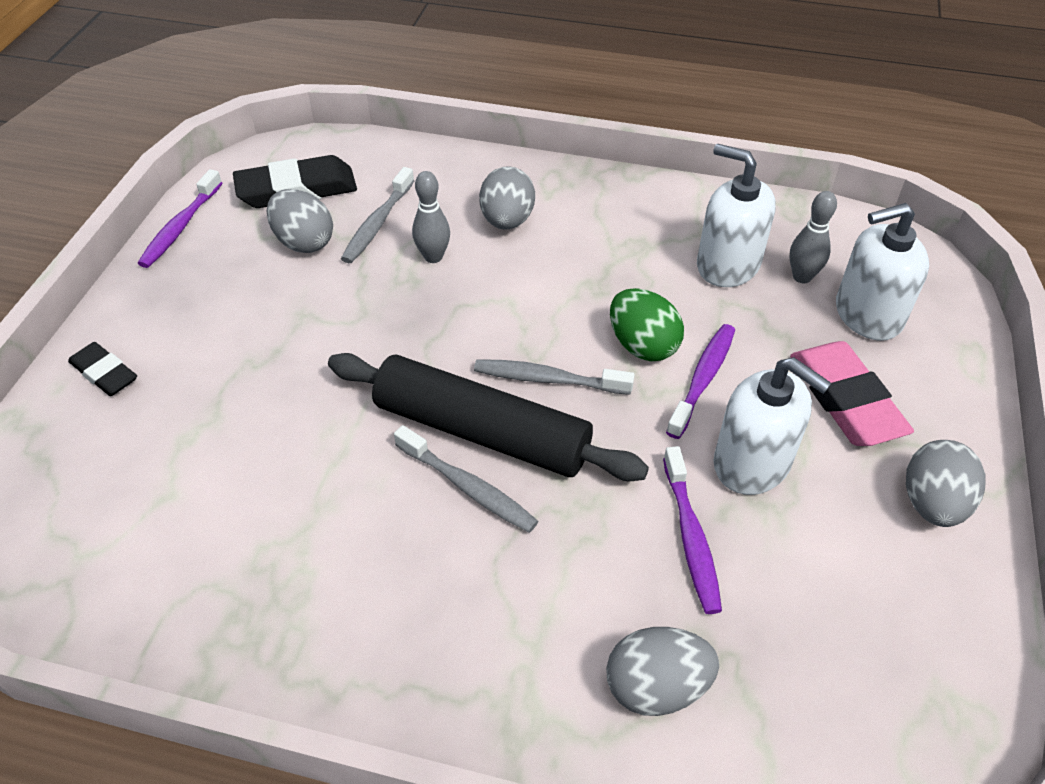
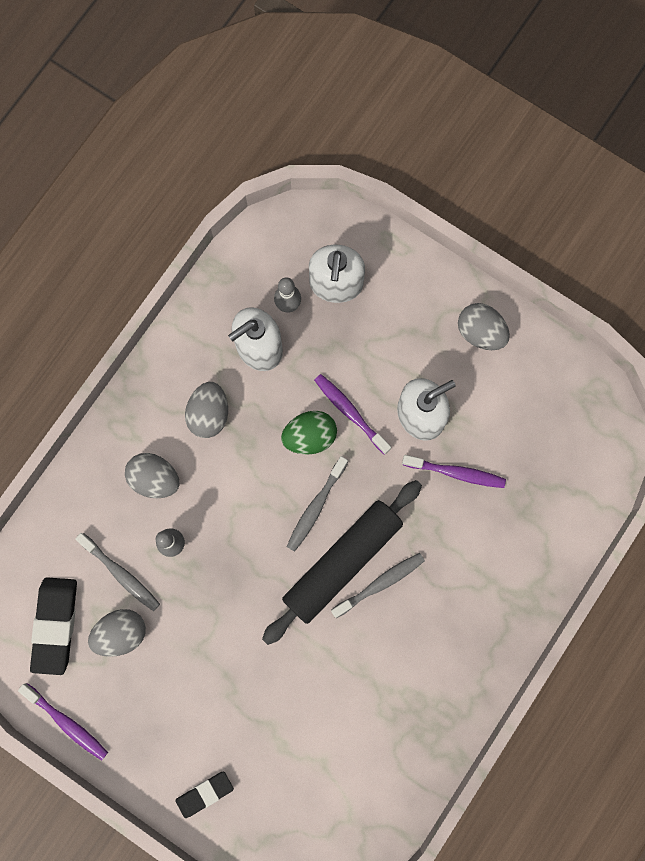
camera: 70 degrees left, 30 degrees up
grey egg [606,627,719,716] -> grey egg moved to [185,382,228,438]
pink eraser [790,341,914,446] -> none

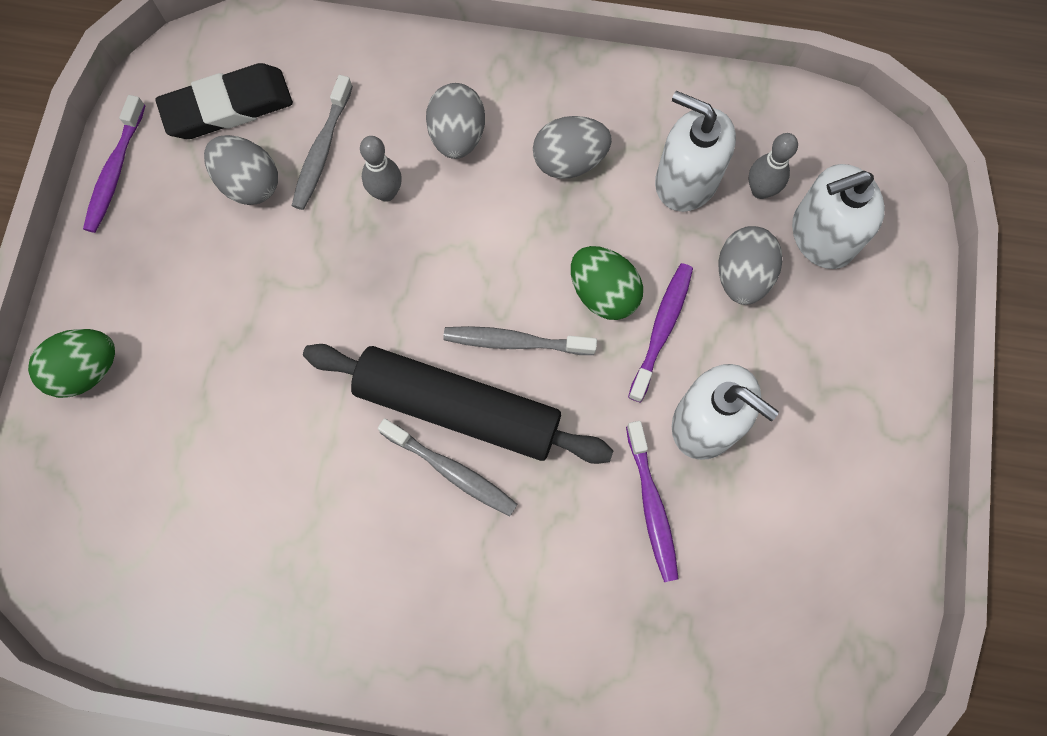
camera: 65 degrees right, 5 degrees down
black eraser [175,772,234,818] -> green egg [28,329,115,398]
grey egg [458,303,510,350] -> grey egg moved to [719,226,782,305]

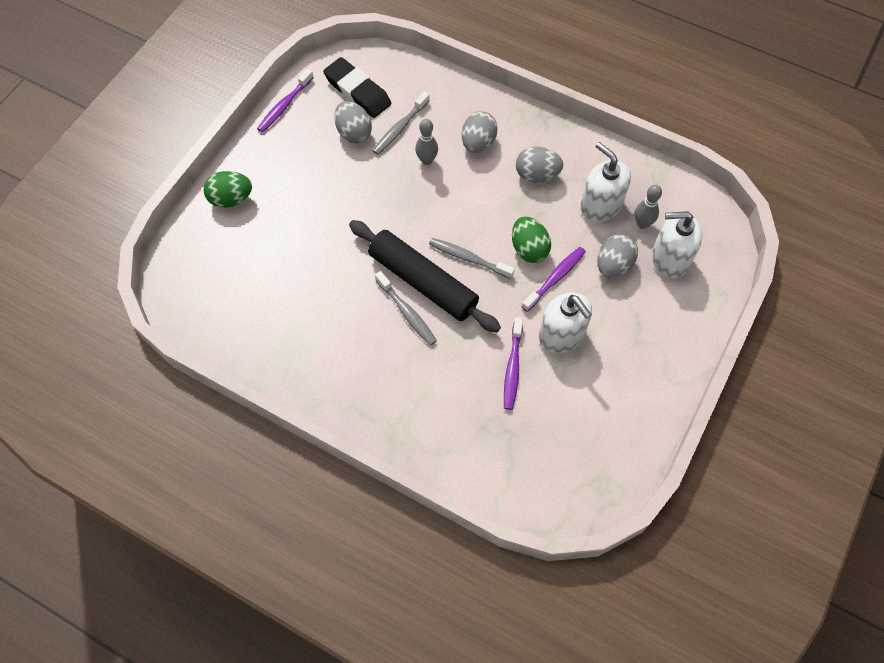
camera: 20 degrees right, 10 degrees down
black eraser [155,63,293,139] -> black eraser turned 45 degrees clockwise [323,57,391,118]

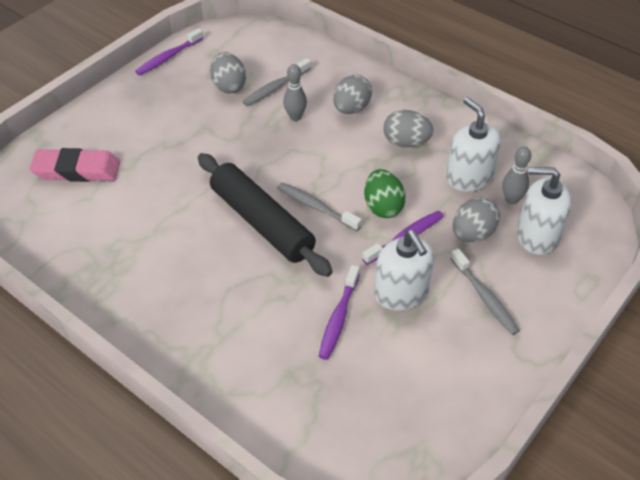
camera: 10 degrees right, 15 degrees down
green egg [204,171,252,208] -> none
black eraser [323,57,391,118] -> none
grey toothbrush [375,271,437,346] -> grey toothbrush moved to [450,248,520,335]
none -> pink eraser [29,148,120,182]

